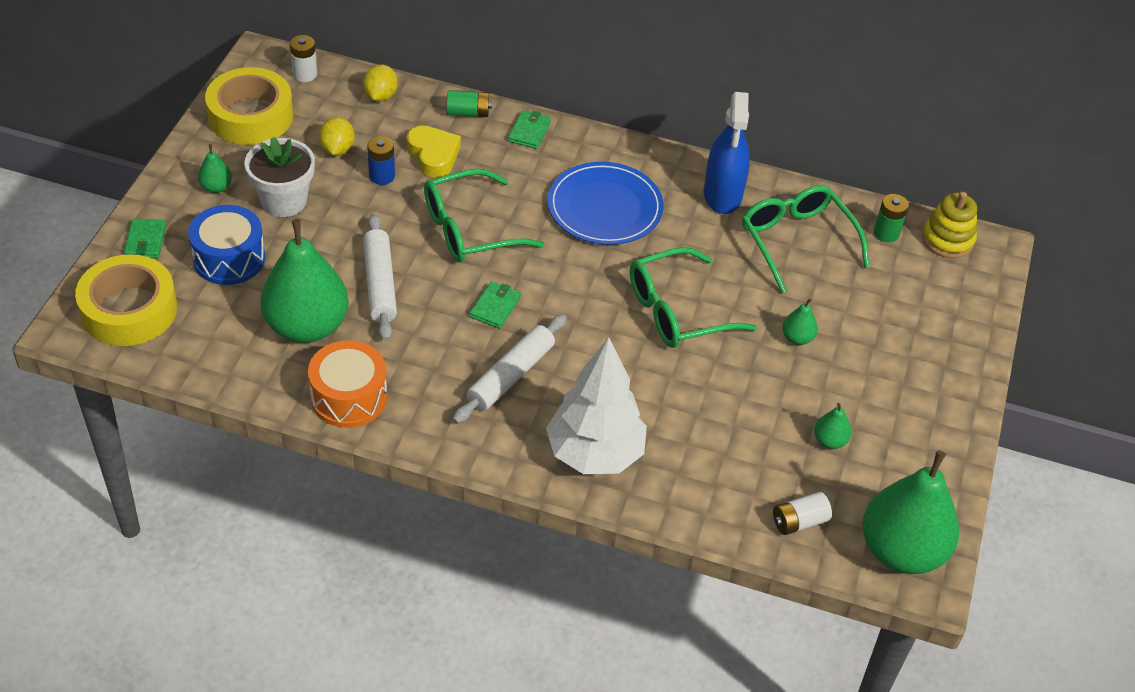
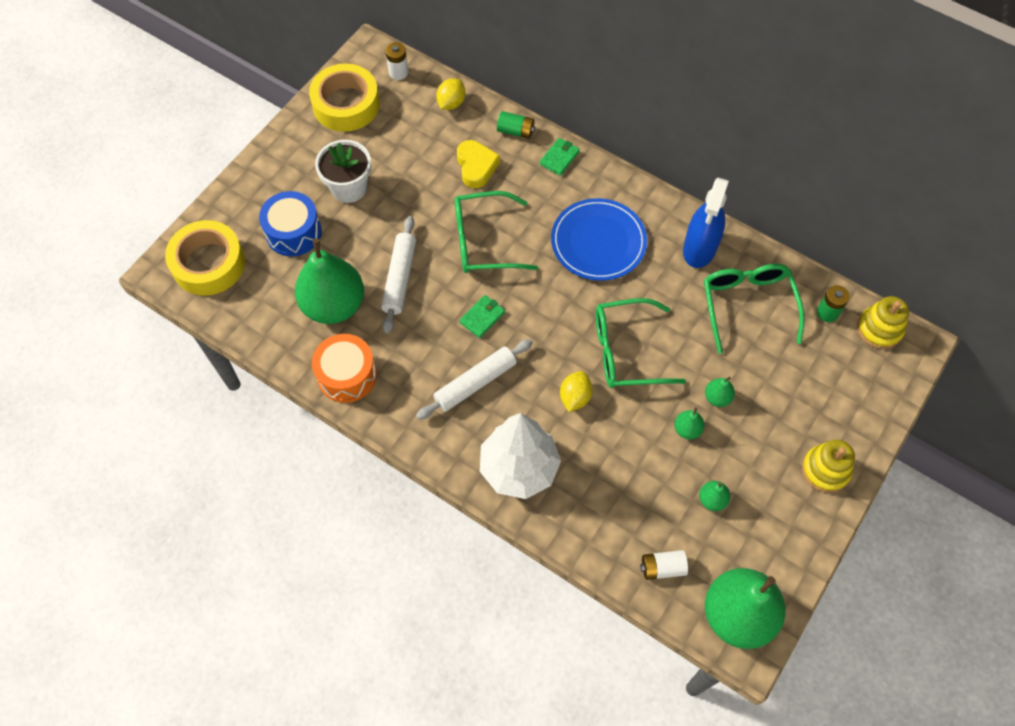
camera: 20 degrees right, 15 degrees up
green wallet [124,219,166,258] -> none
green pear [198,144,232,193] -> green pear moved to [674,407,705,439]
yellow lemon [319,117,355,156] -> yellow lemon moved to [560,371,593,412]
blue battery [367,136,395,185] -> none
none -> yellow stacking toy [802,440,855,493]

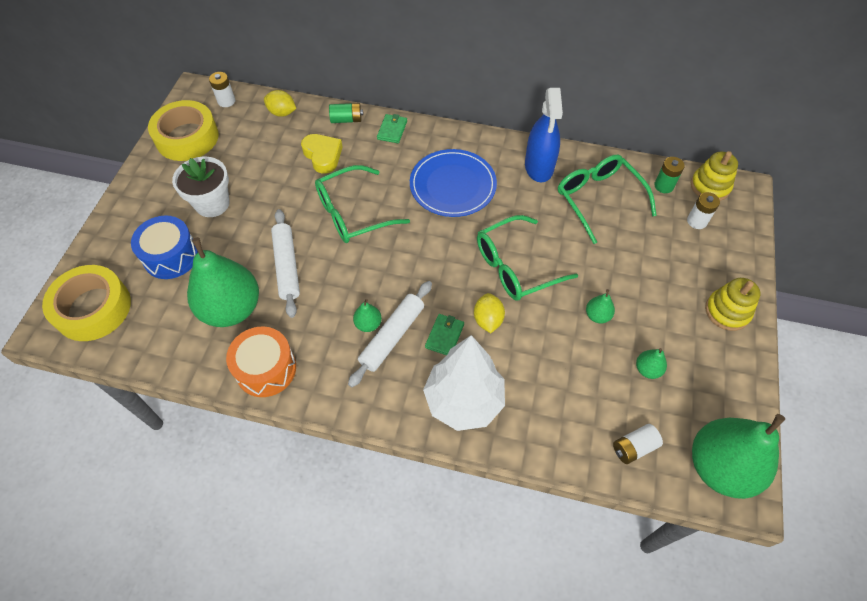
camera: 20 degrees left, 5 degrees down
yellow lemon [436,78,465,110] -> yellow lemon turned 75 degrees counterclockwise [264,90,296,117]
green wallet [459,295,505,338] -> green wallet moved to [425,314,464,355]
green pear [705,377,735,407] -> green pear moved to [353,299,382,332]
none -> white battery [687,192,720,229]

